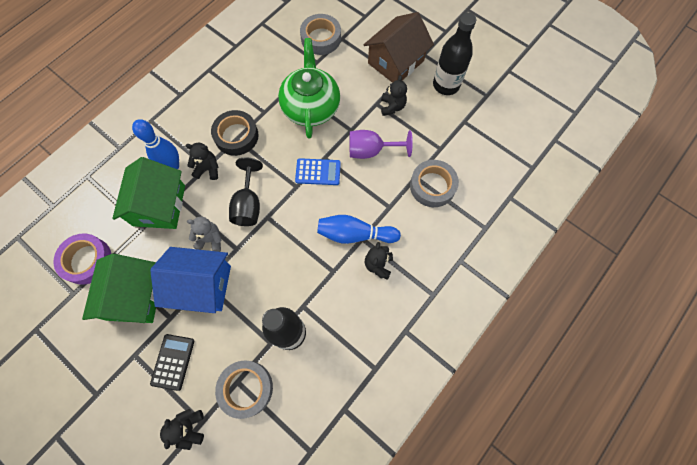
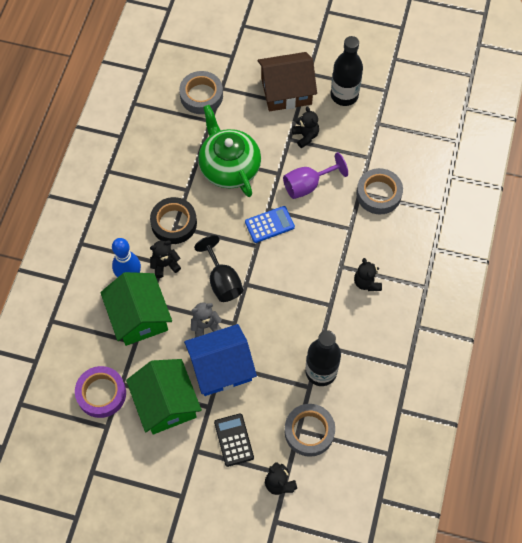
camera: 25 degrees left, 5 degrees down
blue bowling pin [317,215,401,244] -> none
brown house [363,12,434,83] -> brown house turned 60 degrees clockwise [258,52,317,111]

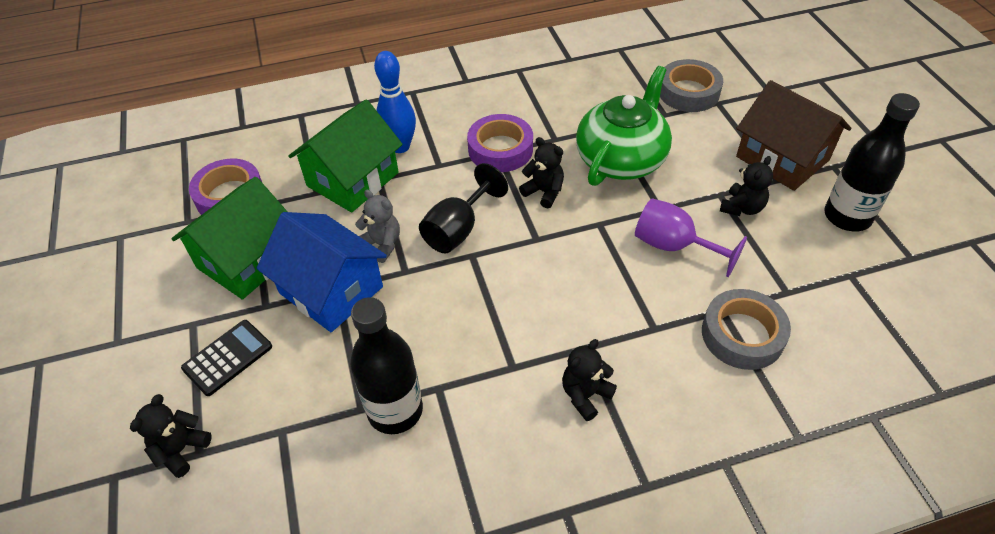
camera: 60 degrees right, 15 degrees down
black tape [150,197,197,244] -> purple tape [467,114,533,172]
black teddy bear [150,240,181,278] -> black teddy bear moved to [519,137,564,208]
blue calculator [245,206,295,243] -> none
grey tape [284,404,335,457] -> none

